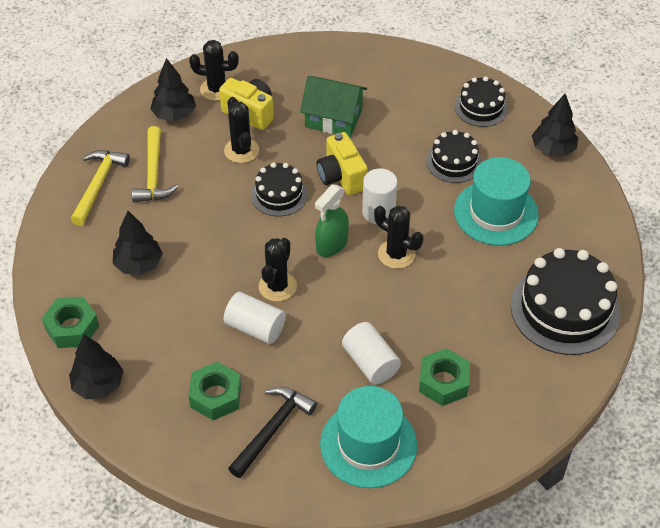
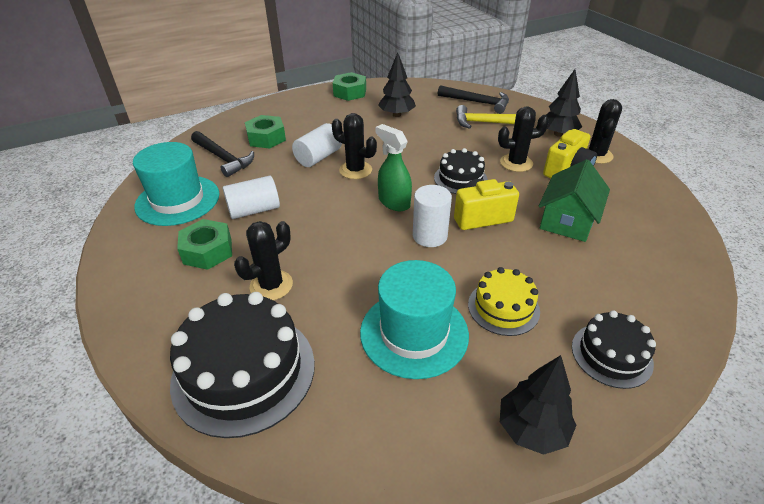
camera: 100 degrees right, 10 degrees down
black tree [69,334,124,399] -> none
yellow hammer [71,150,130,226] -> black hammer [438,85,509,114]
black cactus [374,206,423,269] -> black cactus moved to [234,221,293,300]
black cake [426,130,482,183] -> yellow cake [468,267,540,336]

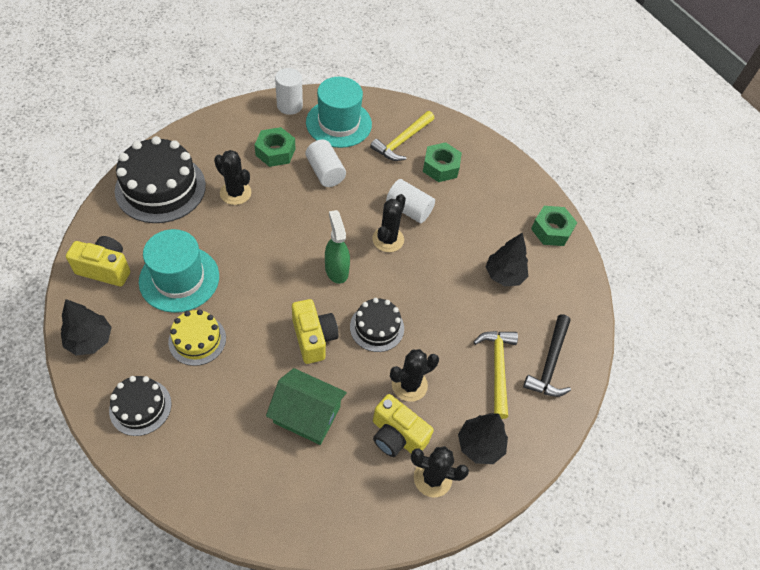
camera: 80 degrees right, 15 degrees up
black hammer [191,131,254,177] -> yellow hammer [370,111,435,161]
green spray bottle [375,124,412,211] -> green spray bottle turned 60 degrees counterclockwise [325,210,350,284]
white cylinder [413,185,452,247] -> white cylinder moved to [275,68,303,115]
black cactus [498,106,549,172] -> black cactus turned 75 degrees clockwise [390,349,439,402]
none -> yellow camera [66,236,130,286]

